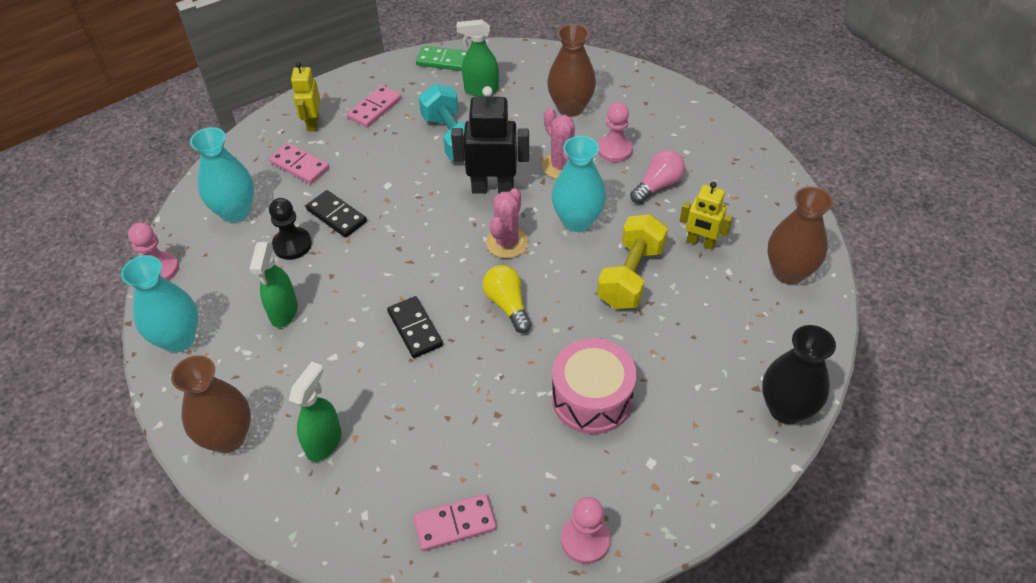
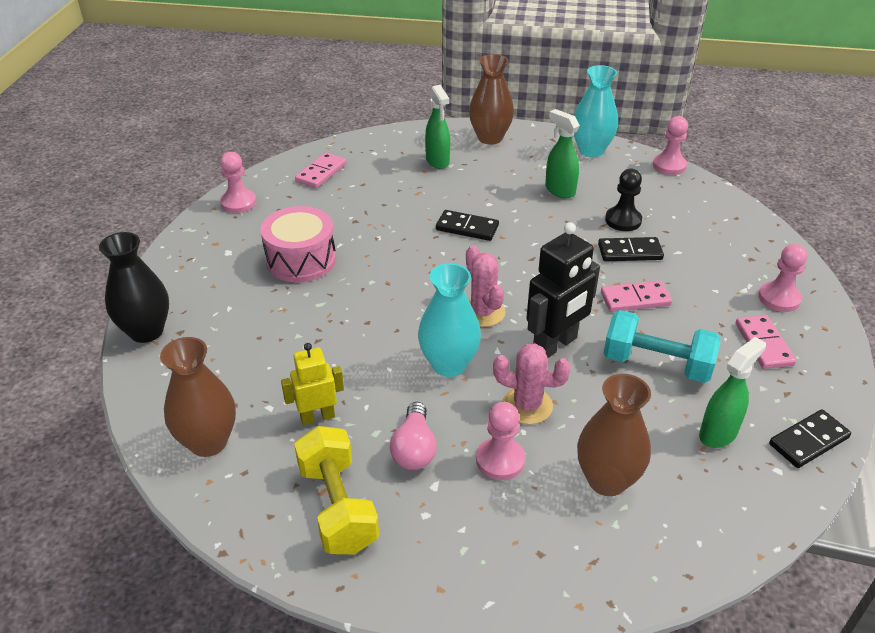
camera: 135 degrees right, 10 degrees down
turquoise vase [190,127,254,222] -> none
pink domino [269,143,329,184] -> pink domino moved to [601,281,672,312]
yellow robot [291,62,321,131] -> pink pawn [758,244,808,312]
green domino [416,46,468,71] -> black domino [769,409,851,468]
yellow light bulb [482,265,532,333] -> none
yellow dumbbell [597,214,668,309] -> yellow dumbbell moved to [294,426,379,555]

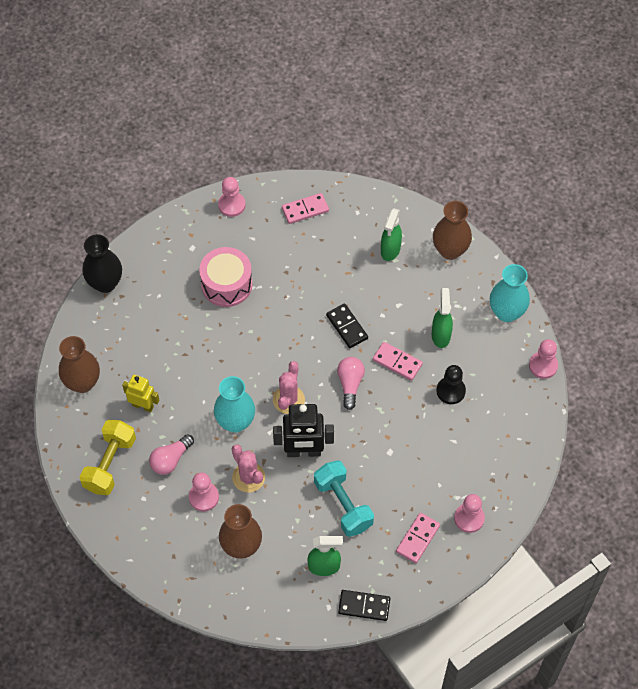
camera: 40 degrees right, 20 degrees up
black domino [598,237,664,261] -> none
pink domino [601,281,672,312] -> pink domino moved to [373,342,423,381]
none -> pink light bulb [337,357,365,410]

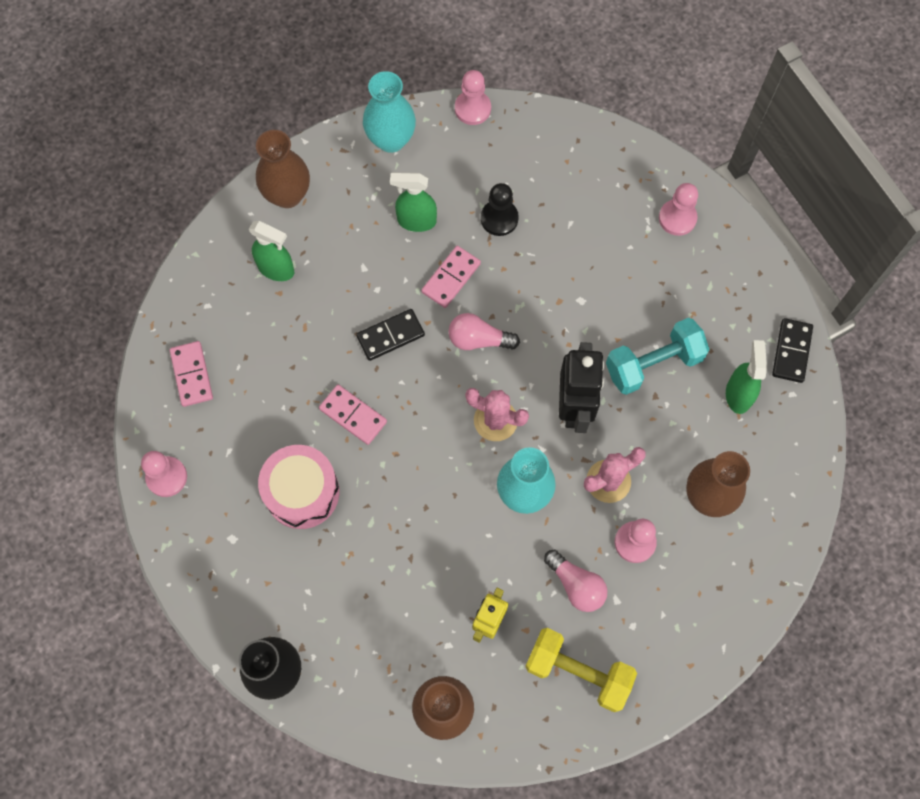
camera: 85 degrees left, 10 degrees up
pink domino [396,513,440,563] -> pink domino moved to [319,385,387,445]

